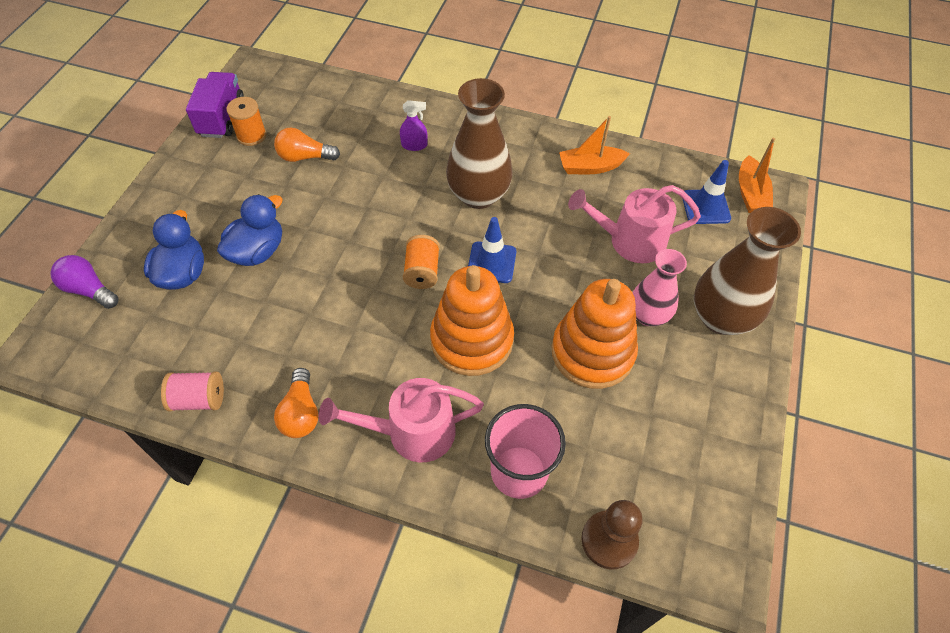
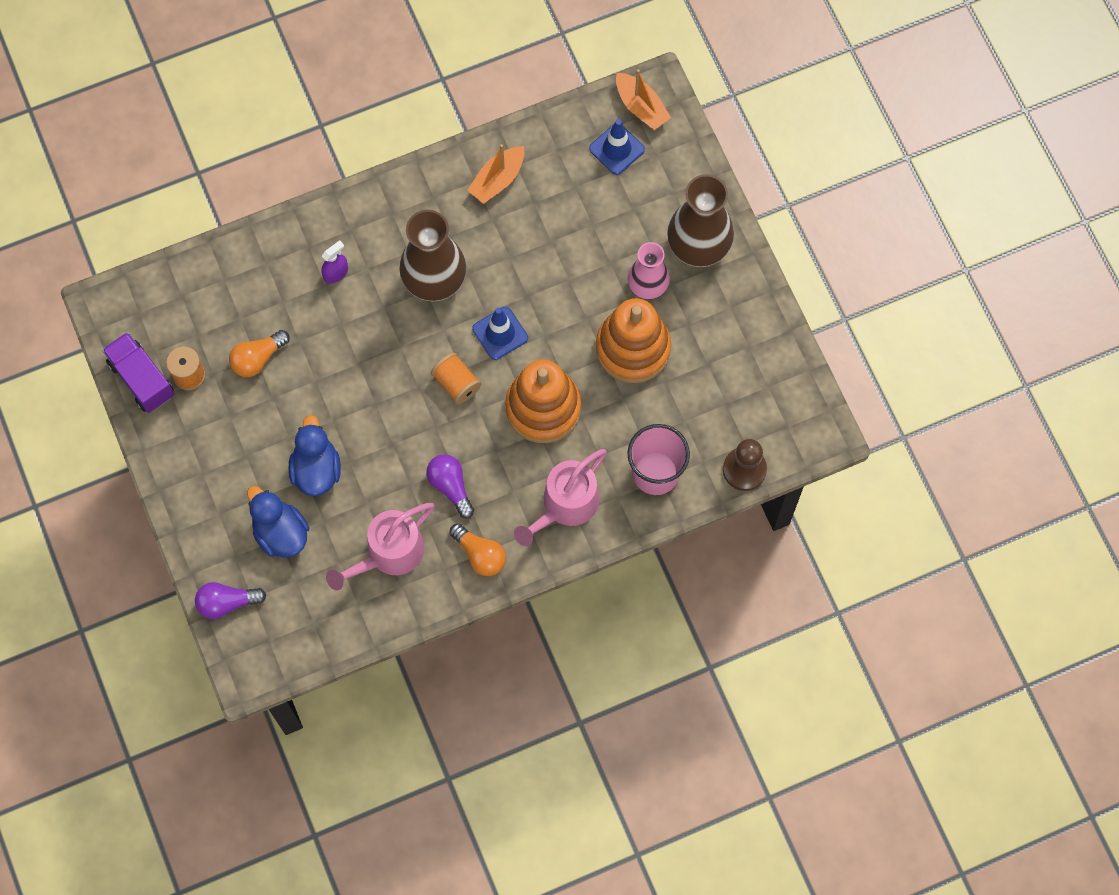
camera: 40 degrees left, 15 degrees up
pink spool [161,371,224,411] -> none
pink watering can [568,185,701,263] -> pink watering can moved to [326,503,434,591]
none -> purple light bulb [426,454,474,518]

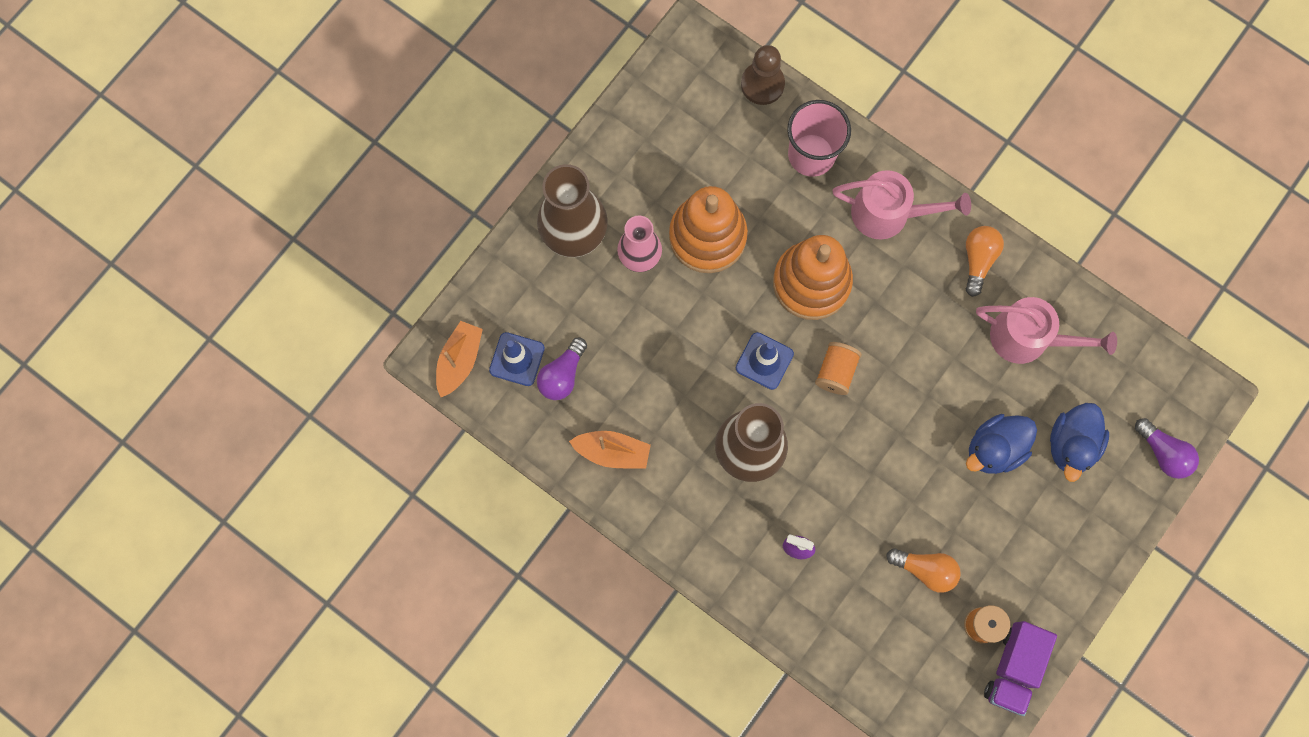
camera: 120 degrees left, 5 degrees up
purple light bulb [426,454,474,518] -> purple light bulb moved to [537,338,587,400]

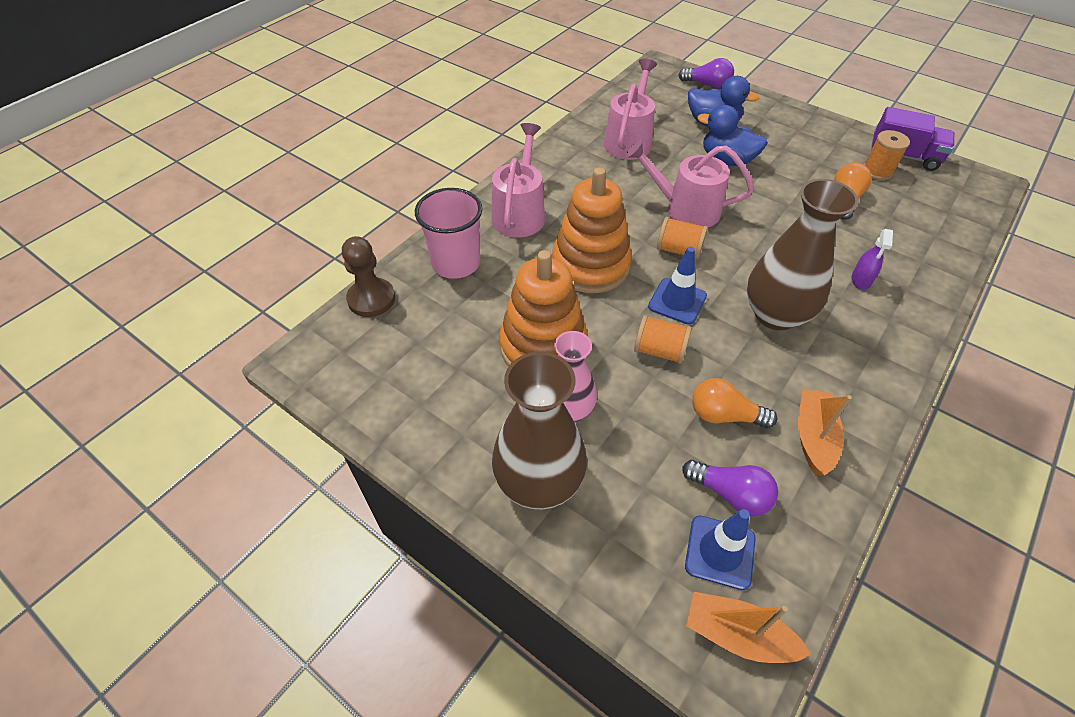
camera: 90 degrees left, 25 degrees down
orange light bulb [966,226,1004,297] -> orange light bulb moved to [692,378,778,428]
blue duck [966,414,1037,474] -> blue duck turned 150 degrees clockwise [697,105,768,166]
purple light bulb [1135,418,1199,479] -> purple light bulb turned 60 degrees clockwise [679,58,734,89]
none -> pink watering can [626,140,754,227]
none -> orange spool [634,315,692,364]

